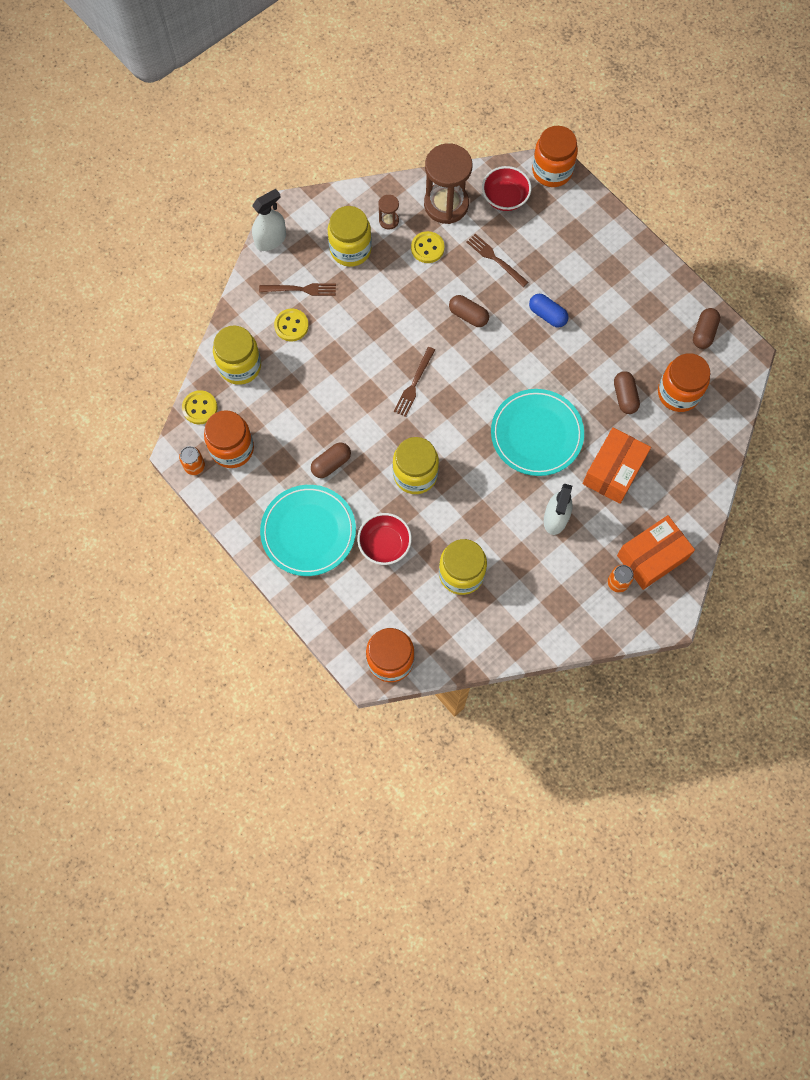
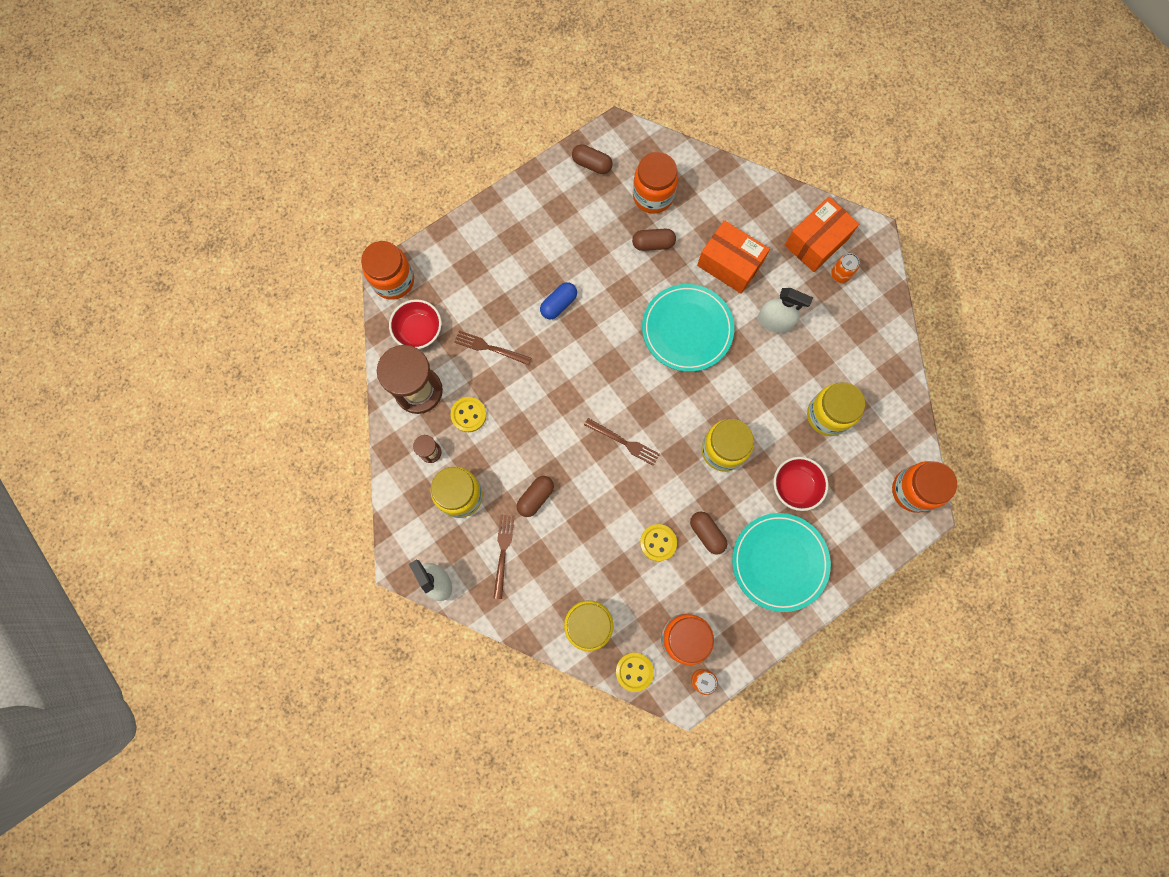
camera: 85 degrees left, 5 degrees up
yellow button [274,309,309,341] -> yellow button moved to [640,524,677,561]
brown capsule [449,295,489,327] -> brown capsule moved to [516,476,554,517]
brown fork [467,234,528,287] -> brown fork turned 60 degrees clockwise [454,330,531,365]
orange box [617,515,695,590] -> orange box turned 75 degrees clockwise [784,197,859,272]

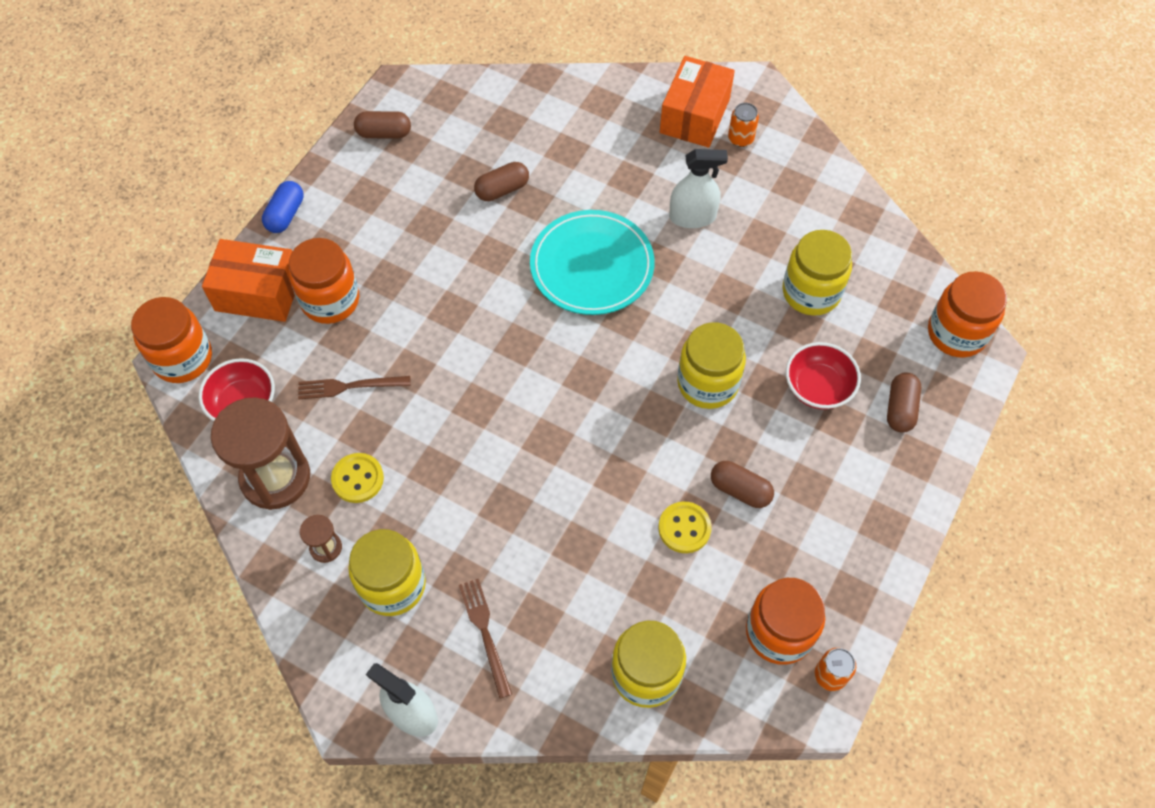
camera: 25 degrees left, 15 degrees down
brown capsule [516,476,554,517] -> brown capsule moved to [887,372,921,433]
blue capsule [540,282,577,319] -> blue capsule moved to [262,181,304,233]
brown fork [584,418,660,466] -> none
yellow button [616,652,654,692] -> none
orange jar [633,152,678,214] -> orange jar moved to [289,238,359,324]
orange box [697,220,770,294] -> orange box moved to [202,239,295,322]
turquoise plate [732,513,831,612] -> none

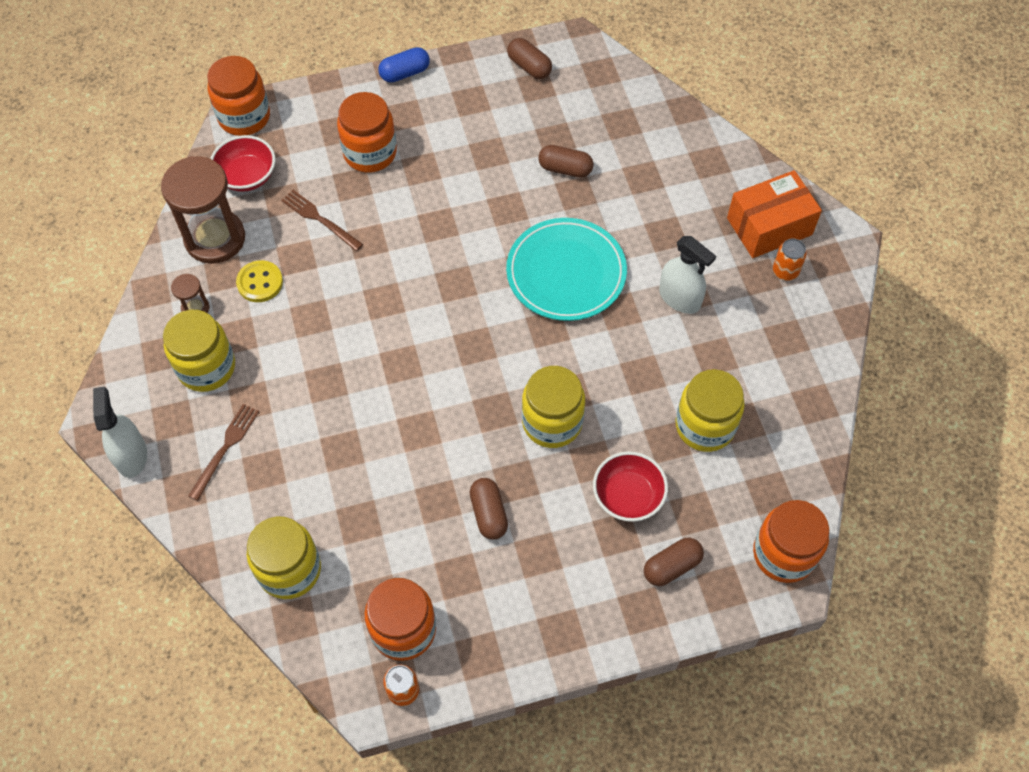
camera: 45 degrees right, 0 degrees up
orange box [202,239,295,322] -> none
yellow button [658,501,712,553] -> none

